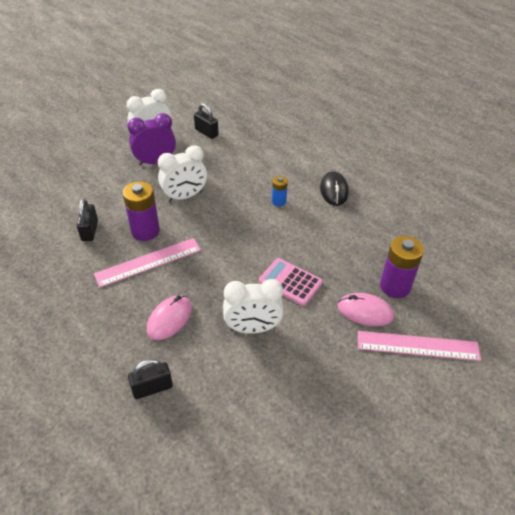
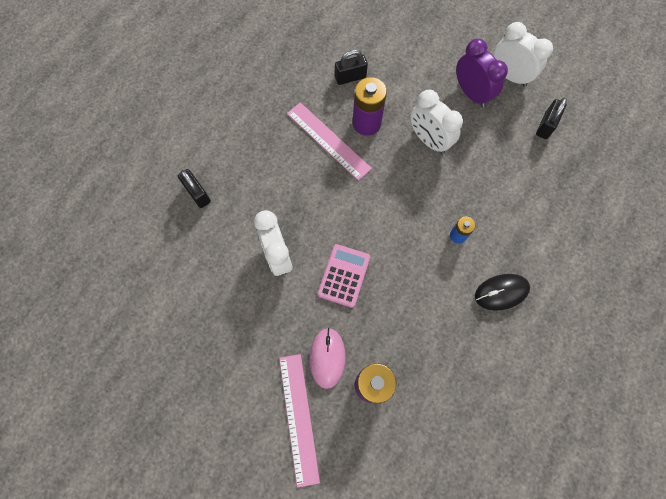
camera: 75 degrees right, 25 degrees up
pink mouse [147,295,192,340] -> none

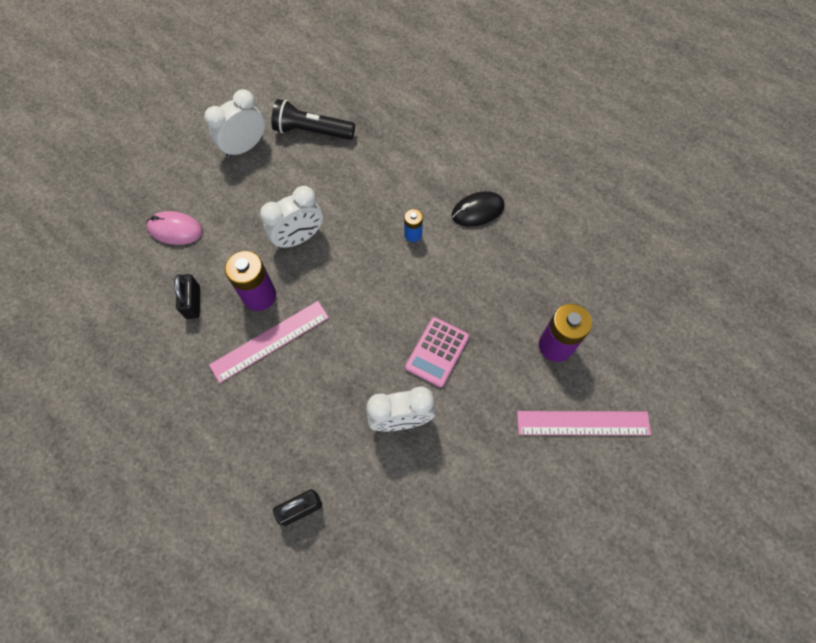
camera: 80 degrees left, 5 degrees down
pink mouse [310,327,346,389] -> pink mouse moved to [147,211,203,245]
pink calculator [318,244,370,308] -> pink calculator turned 90 degrees counterclockwise [405,317,469,387]
purple clock [456,38,508,108] -> none
black mouse [475,274,530,311] -> black mouse turned 75 degrees clockwise [451,191,505,227]
black padlock [536,98,567,139] -> black flashlight [271,99,355,140]

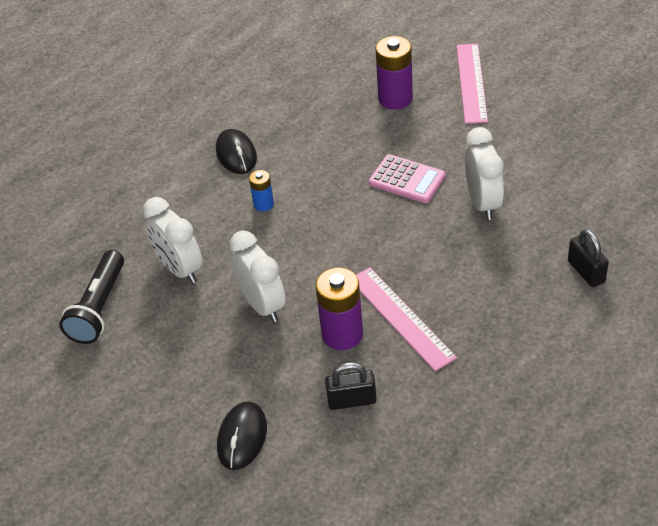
camera: 85 degrees left, 20 degrees down
pink mouse [147,211,203,245] -> black mouse [217,402,267,470]
white clock [204,89,265,158] -> white clock moved to [143,197,202,284]

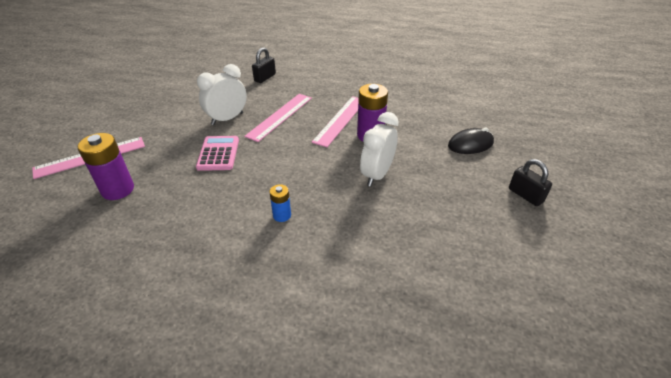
camera: 125 degrees left, 5 degrees down
black flashlight [59,250,124,344] -> none
white clock [143,197,202,284] -> none
black mouse [216,129,257,174] -> none
black padlock [325,362,377,410] -> black padlock moved to [509,159,552,206]
none -> pink ruler [244,94,312,142]

